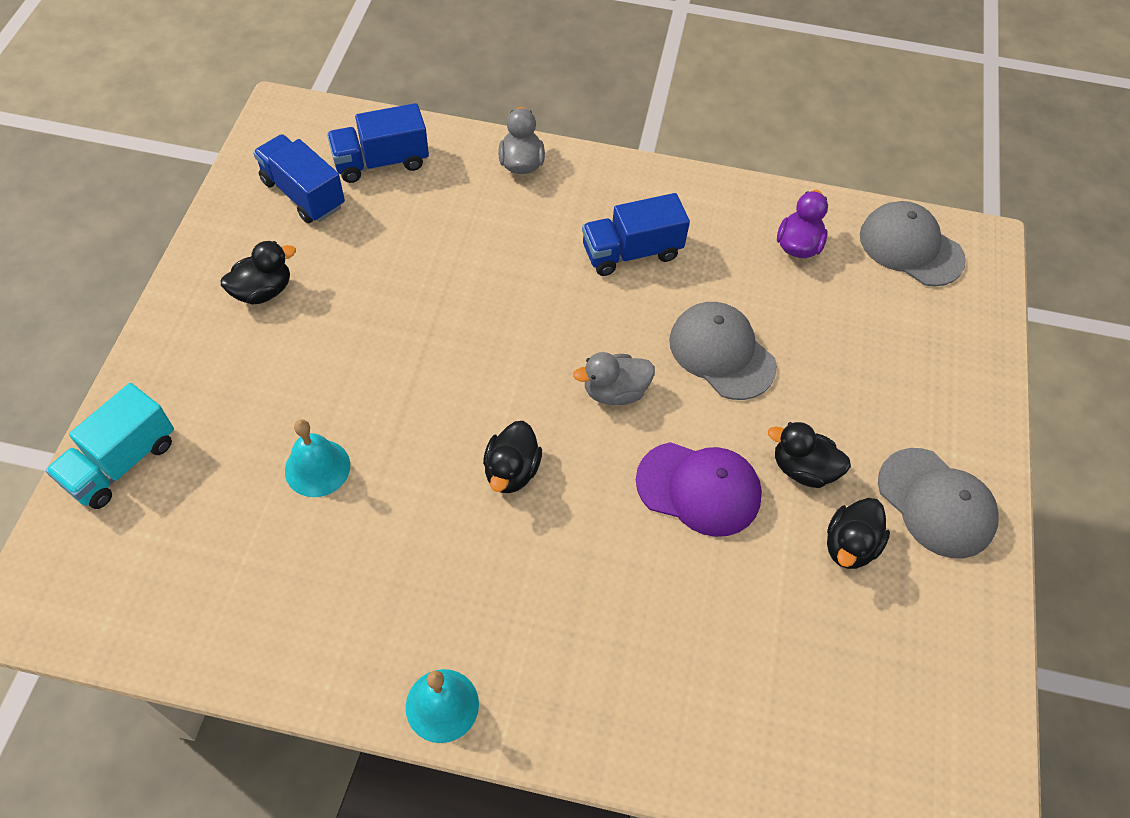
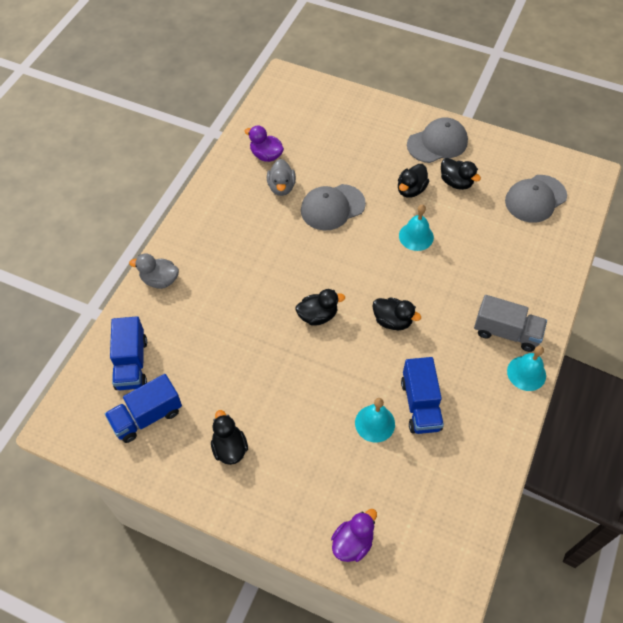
camera: 75 degrees left, 0 degrees up
turquoise truck [45,383,174,509] -> purple duck [331,509,377,562]
grey duck [573,352,655,405] -> grey duck moved to [267,159,296,196]
blue truck [582,193,690,276] -> blue truck moved to [401,357,444,434]
purple cap [636,442,762,537] -> turquoise bell [399,205,434,251]
grey cap [860,201,966,286] -> grey cap moved to [505,175,567,223]
none -> black duck [295,289,345,325]
none -> grey truck [474,295,547,352]

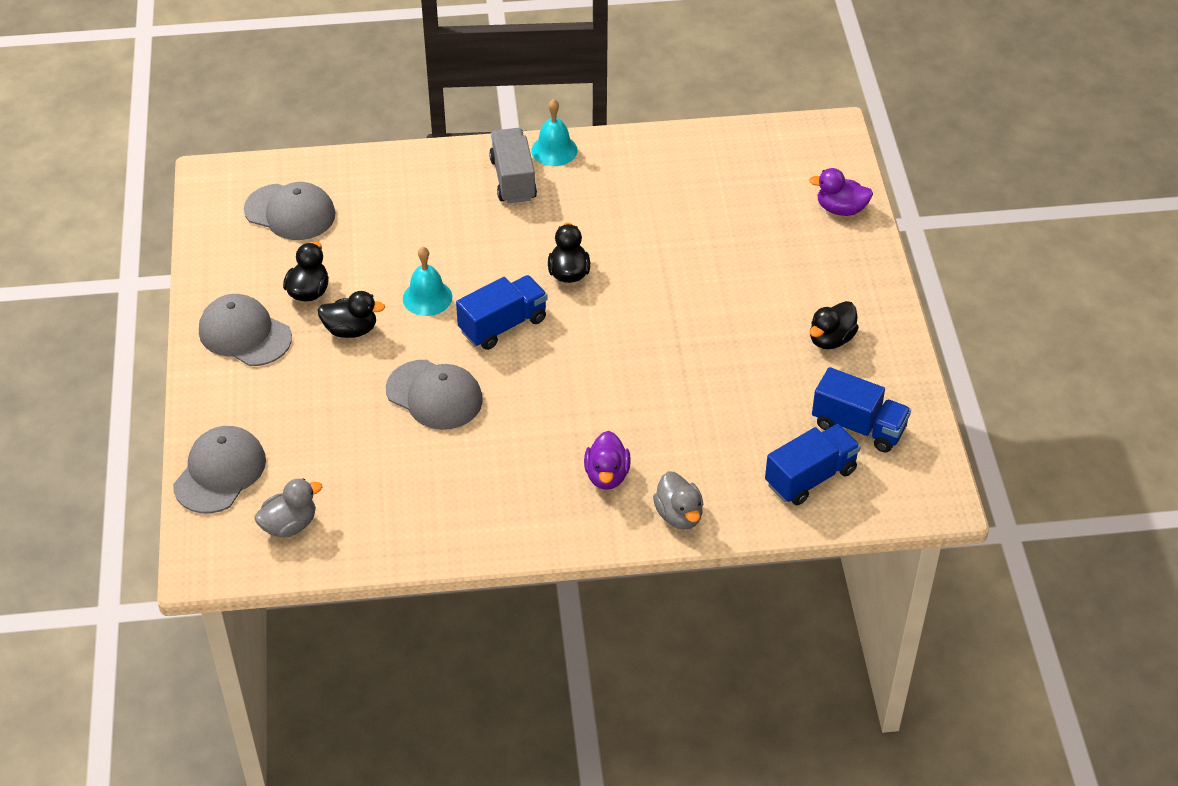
camera: 120 degrees left, 10 degrees down
purple duck [245,125,284,162] -> purple duck moved to [584,431,631,490]
grey duck [267,159,296,196] -> grey duck moved to [254,478,322,538]
black duck [295,289,345,325] -> none
turquoise bell [355,398,395,443] -> none
blue truck [401,357,444,434] -> blue truck moved to [456,275,547,350]
none -> grey cap [173,426,266,513]

